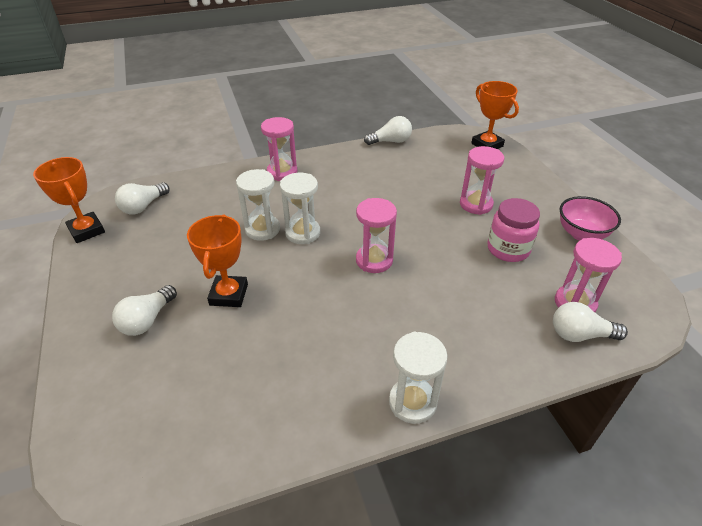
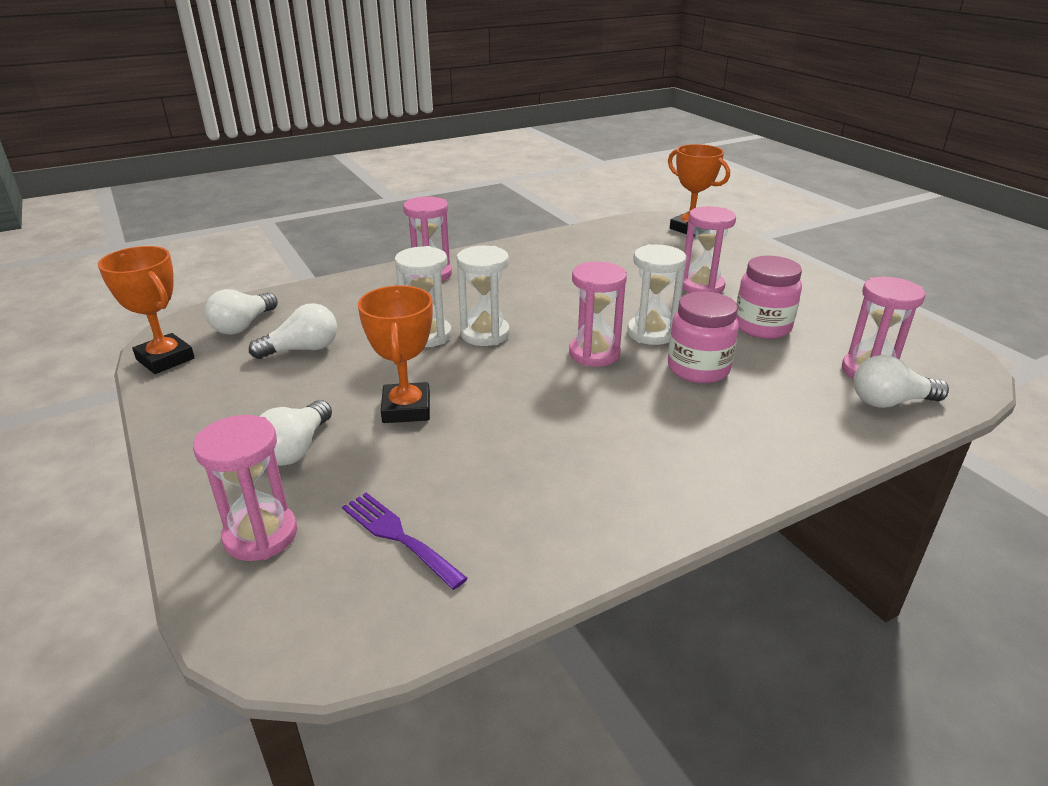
camera: 10 degrees left, 10 degrees down
white light bulb [364,116,412,145] -> white light bulb moved to [249,303,337,359]
white hourglass [389,332,448,424] -> white hourglass moved to [627,244,686,345]
pink bowl [560,196,621,241] -> none
none -> pink hourglass [193,415,297,561]
none -> purple fork [342,492,468,590]
none -> pink jar [668,291,739,383]

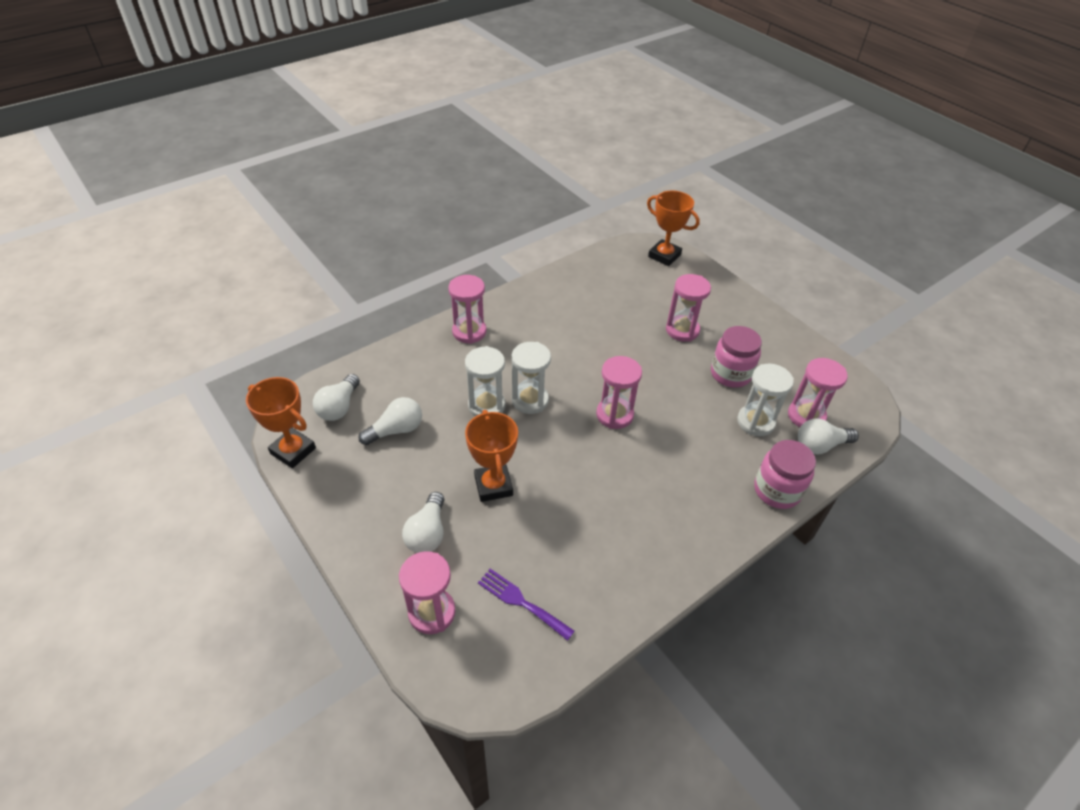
camera: 10 degrees left, 15 degrees up
white hourglass [627,244,686,345] -> white hourglass moved to [737,364,794,436]
pink jar [668,291,739,383] -> pink jar moved to [754,440,816,509]

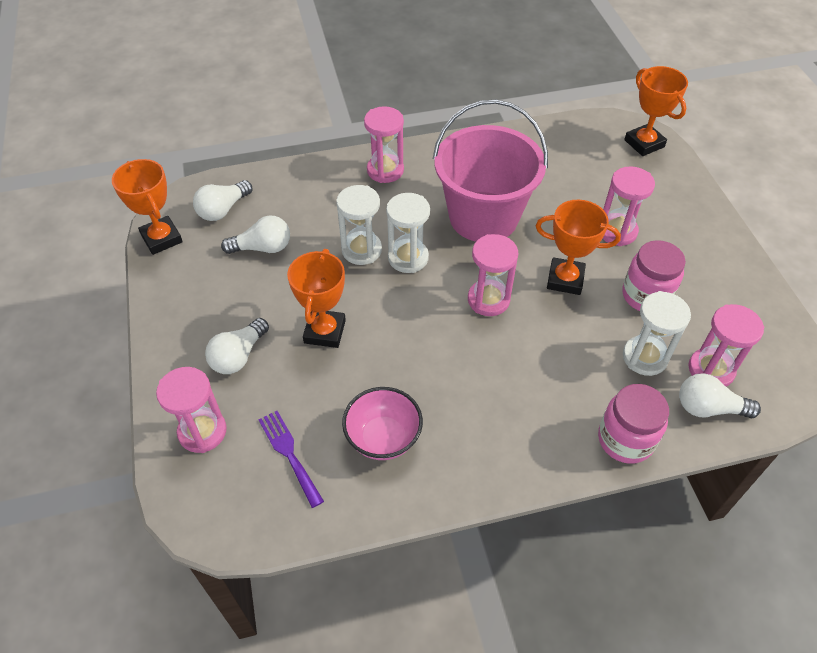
camera: 25 degrees right, 5 degrees up
none -> pink bowl [342,387,423,460]
none -> pink bucket [433,99,548,242]
none -> orange trophy [536,200,621,295]

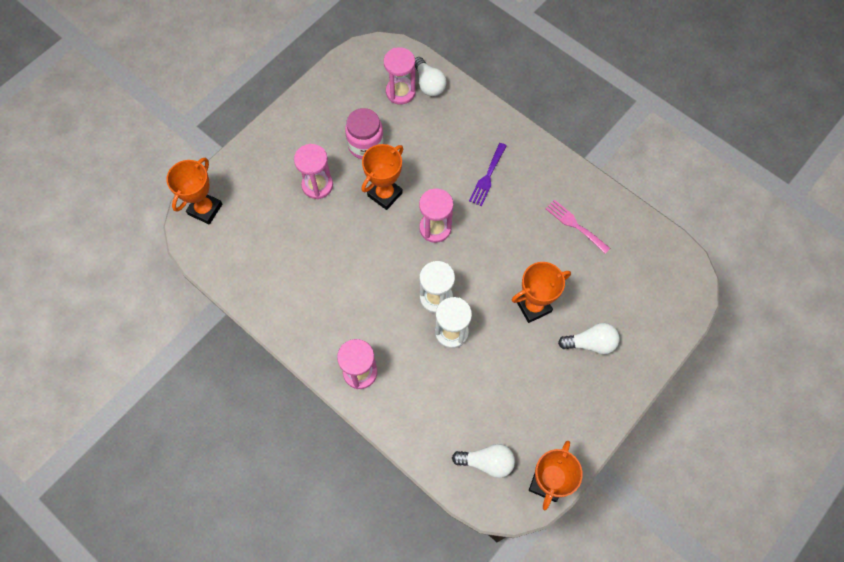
camera: 125 degrees left, 15 degrees up
pink hourglass [156,367,227,453] -> none
white light bulb [221,215,290,254] -> none
purple fork [258,411,324,508] -> purple fork moved to [469,143,507,206]
pink bowl [342,387,423,460] -> pink fork [545,199,610,254]
pink bucket [433,99,548,242] -> none
orange trophy [536,200,621,295] -> orange trophy turned 60 degrees clockwise [361,144,403,210]
pink jar [598,384,669,464] -> none
white hourglass [623,291,691,376] -> none

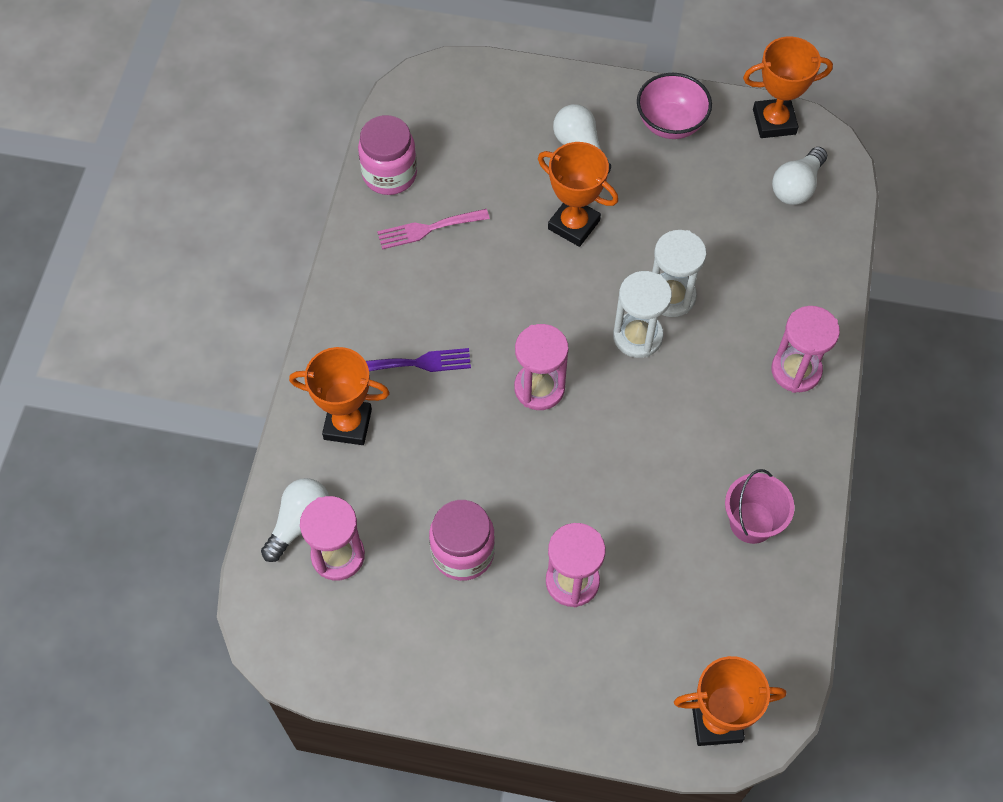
camera: 120 degrees left, 5 degrees down
orange trophy [361,144,403,210] -> orange trophy moved to [289,347,390,445]
white light bulb [452,444,515,478] -> white light bulb turned 120 degrees counterclockwise [772,147,827,205]
pink fork [545,199,610,254] -> pink fork turned 60 degrees clockwise [377,209,490,249]
none -> pink jar [358,115,417,195]
none -> pink bowl [637,73,712,139]
none -> pink bucket [725,469,795,544]

